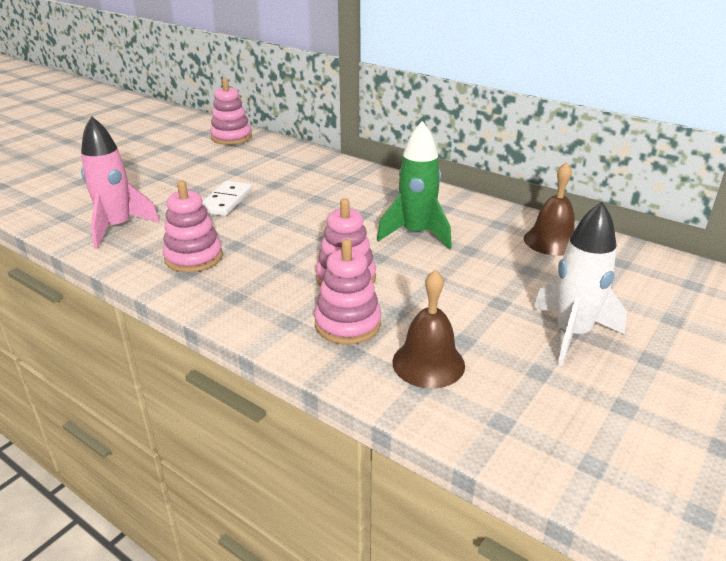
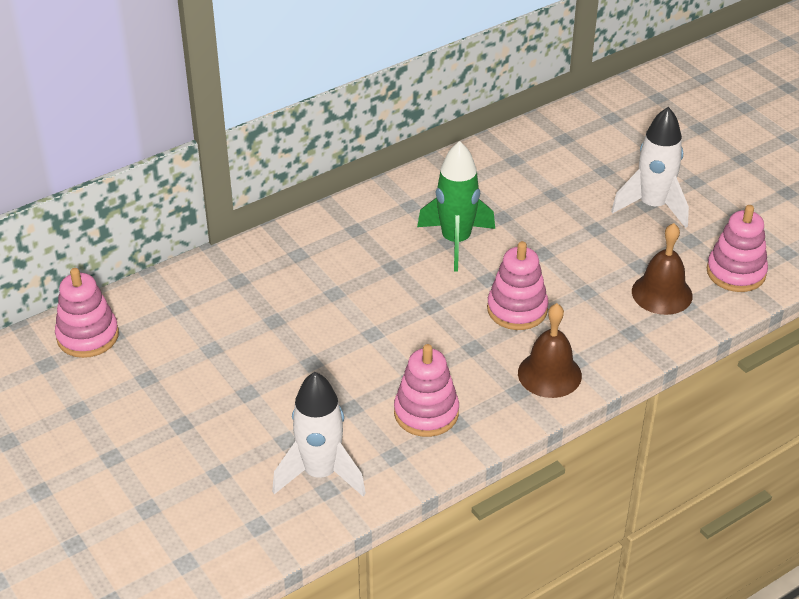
camera: 70 degrees left, 10 degrees up
pink rocket [81,116,160,249] -> white rocket [272,372,366,496]
white domino [202,181,252,216] -> none
pink stacking toy [314,239,381,345] -> pink stacking toy moved to [707,205,768,292]
brown bell [524,162,575,256] -> brown bell moved to [518,303,582,398]

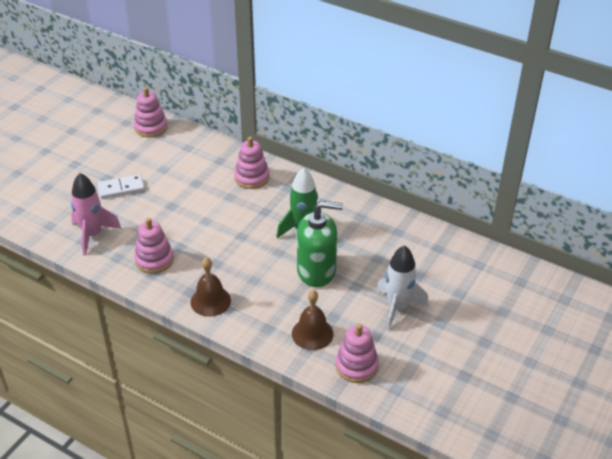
camera: 65 degrees right, 0 degrees up
white rocket [272,372,366,496] -> pink rocket [71,173,121,256]
pink stacking toy [487,241,548,330] -> pink stacking toy moved to [234,136,270,189]
none -> white domino [97,174,145,199]
none -> green soap dispenser [297,201,343,287]

